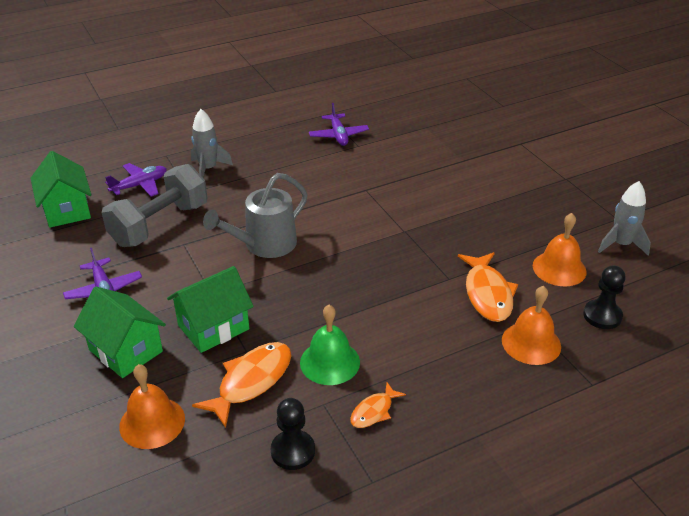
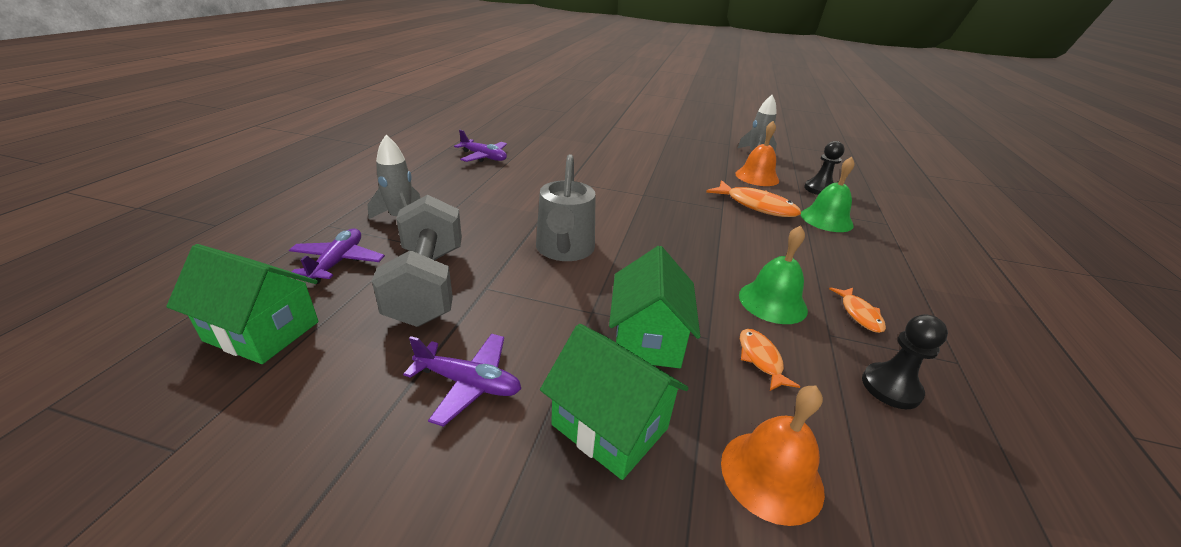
camera: 50 degrees left, 5 degrees down
green house [74,287,166,378] -> green house turned 45 degrees clockwise [540,324,689,480]
orange fish [192,342,291,428] -> orange fish [740,329,800,391], size x0.56
orange bell [502,286,561,365] -> green bell [801,157,855,232]

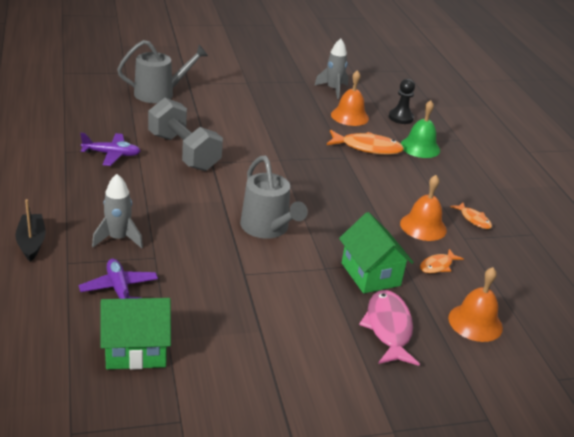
camera: 30 degrees left, 0 degrees up
grey dumbbell [372,194,462,327] -> grey dumbbell moved to [148,98,223,171]
purple plane [403,333,521,427] -> none
green house [540,324,689,480] -> pink fish [359,290,420,366]
green bell [739,225,808,324] -> orange bell [400,175,447,241]
orange fish [740,329,800,391] -> orange fish turned 90 degrees counterclockwise [420,249,464,273]
black pawn [862,314,948,409] -> none
none -> black boat [15,199,46,262]
none -> grey watering can [117,40,208,103]

